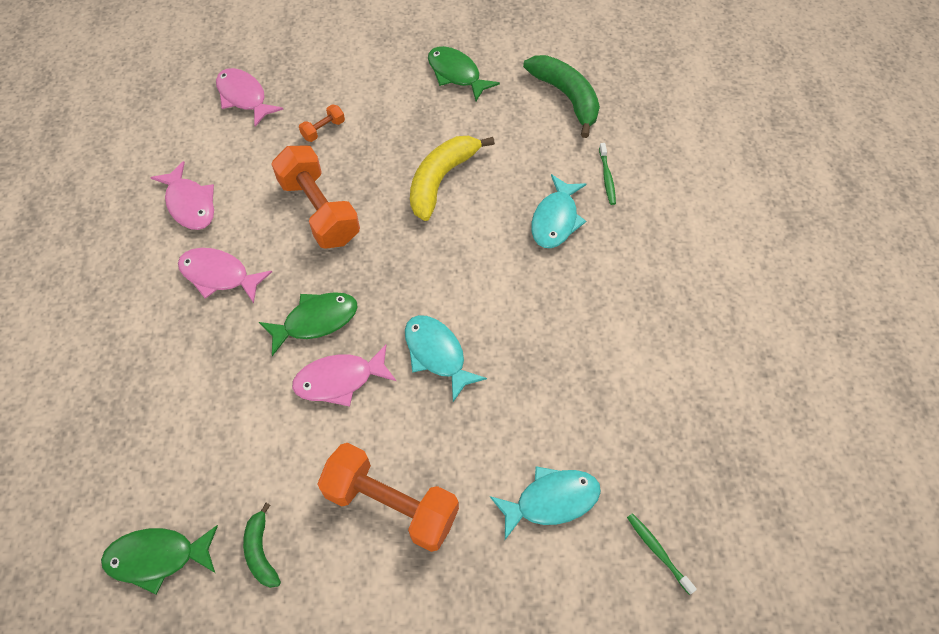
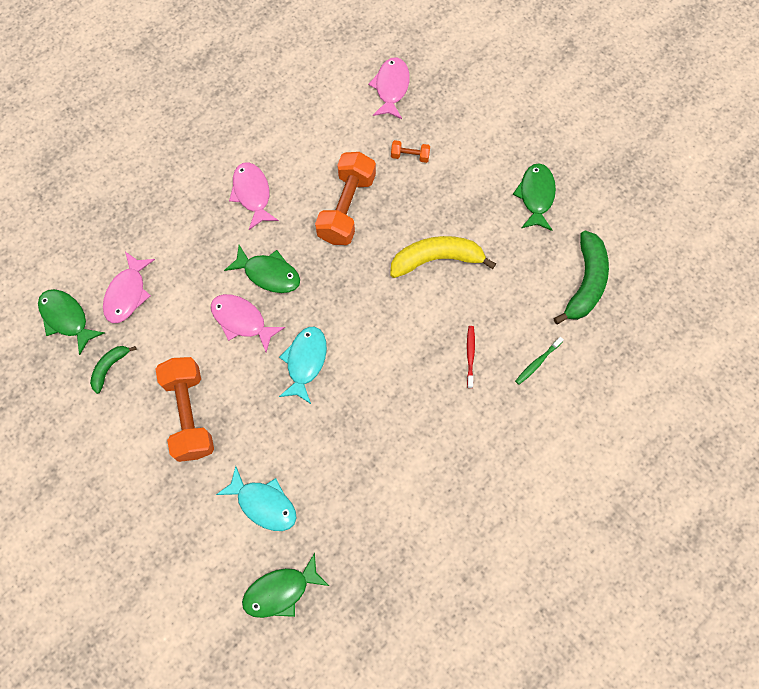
camera: 50 degrees right, 10 degrees up
pink fish [150,161,214,230] -> pink fish moved to [103,252,155,323]
turquoise fish [531,174,586,248] -> red toothbrush [467,326,475,388]
green toothbrush [627,513,697,595] -> green fish [242,553,329,618]

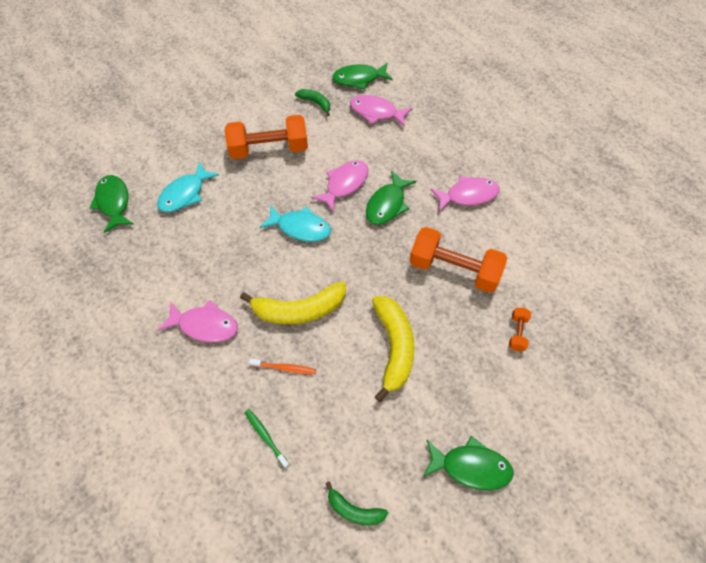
camera: 95 degrees right, 10 degrees down
green fish [38,289,105,355] -> green fish turned 150 degrees counterclockwise [332,63,393,89]
pink fish [368,57,410,119] -> pink fish moved to [158,300,238,342]
red toothbrush [467,326,475,388] -> orange toothbrush [249,359,316,374]
green banana [553,230,609,325] -> green banana [326,481,388,525], size x0.54
none -> yellow banana [240,281,346,324]

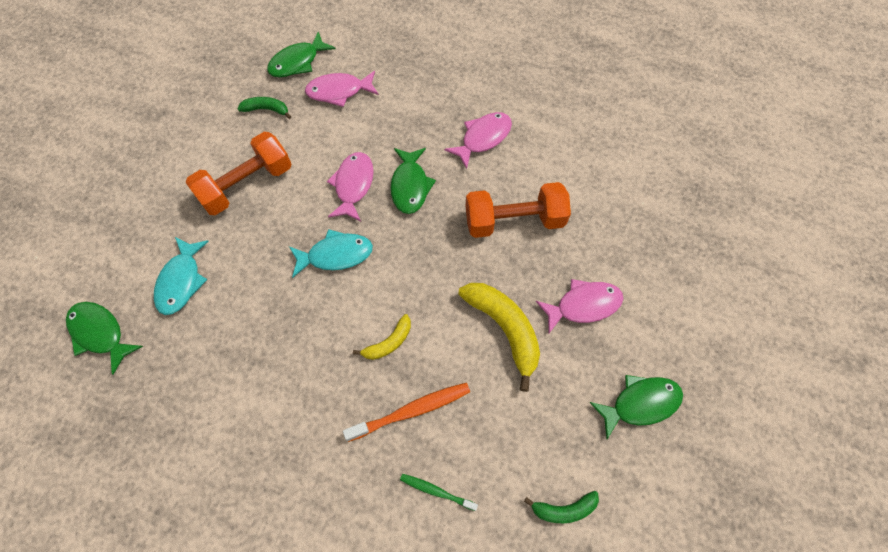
camera: 30 degrees left, 5 degrees up
pink fish [158,300,238,342] -> pink fish moved to [535,279,623,333]
yellow banana [240,281,346,324] -> yellow banana [353,314,411,360], size x0.54
orange toothbrush [249,359,316,374] -> orange toothbrush [343,383,470,442], size x1.70
orange dumbbell [509,308,531,351] -> none

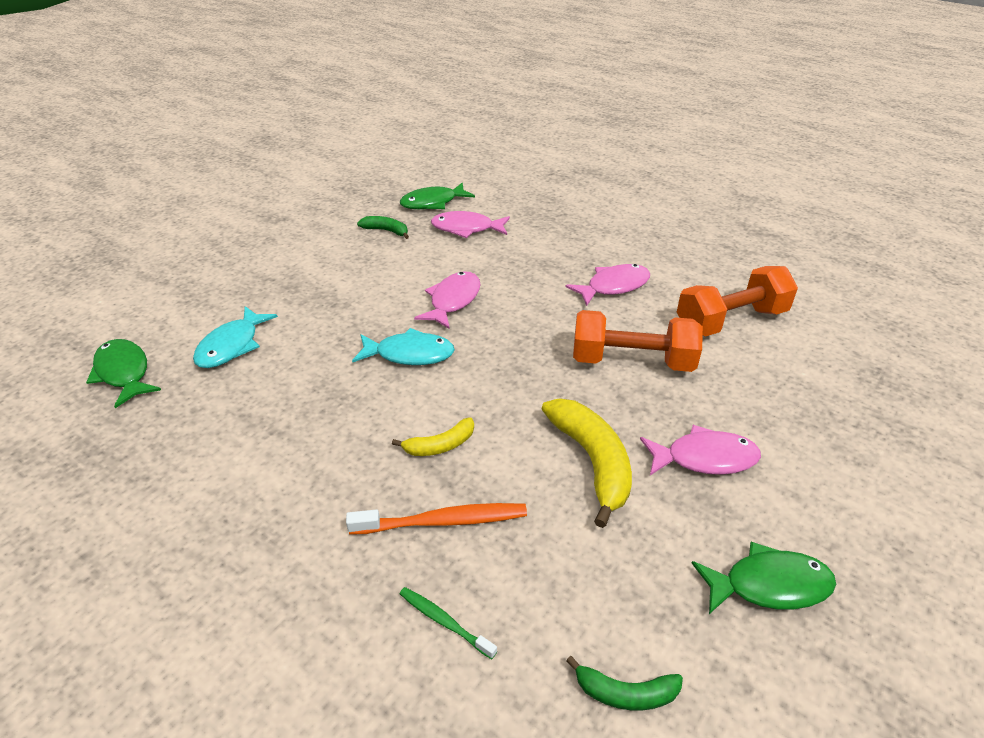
camera: 15 degrees right, 25 degrees down
orange dumbbell [185,132,291,215] -> orange dumbbell moved to [677,266,798,336]
green fish [391,148,436,214] -> none

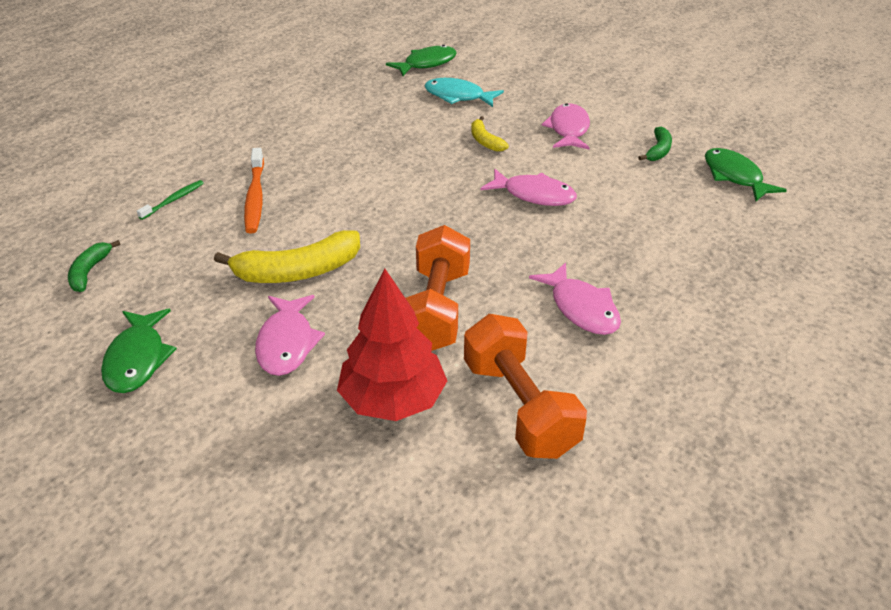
camera: 90 degrees right, 0 degrees up
turquoise fish [352,328,455,365] -> none
yellow banana [392,417,474,456] -> yellow banana moved to [471,116,509,152]
pink fish [431,211,510,238] -> pink fish moved to [542,103,590,149]
none -> red tree [337,269,447,421]

